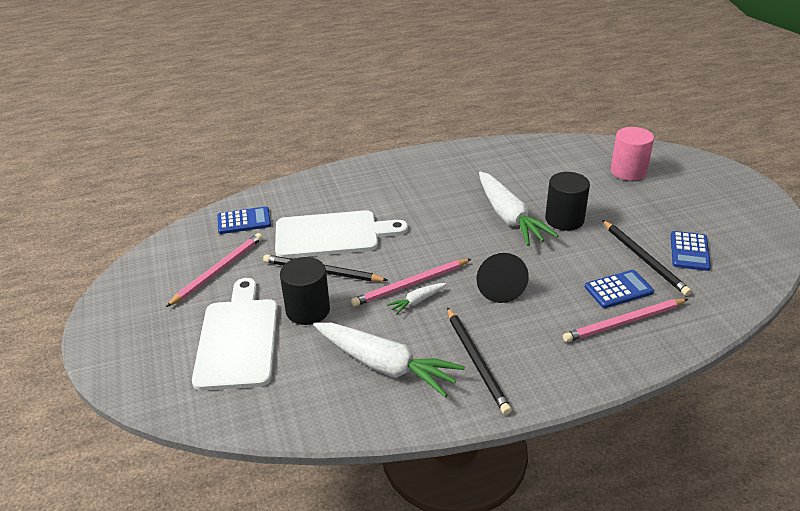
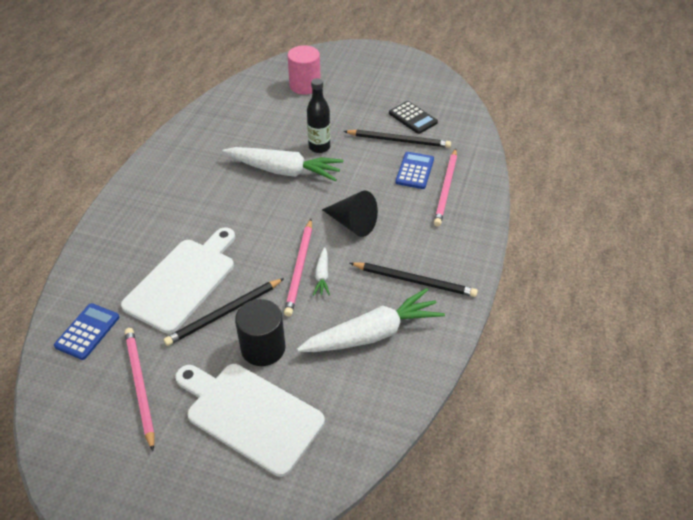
camera: 55 degrees left, 10 degrees up
black cylinder [545,172,590,231] -> black bottle [307,78,330,153]
blue calculator [671,231,711,271] -> black calculator [389,101,438,134]

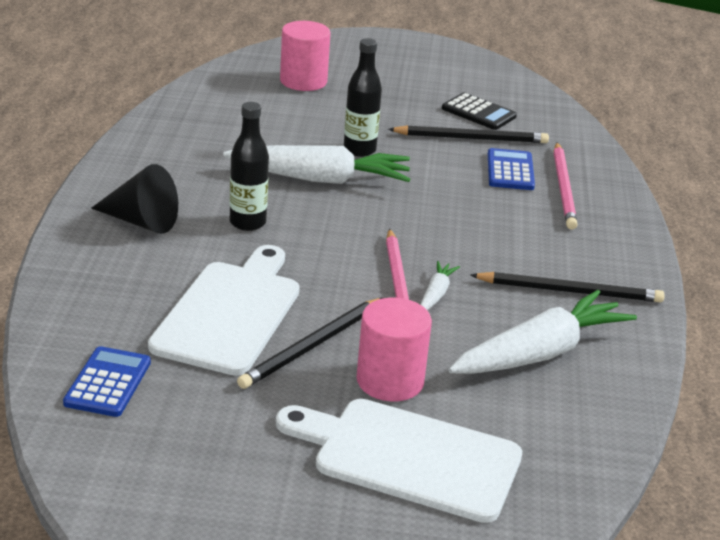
camera: 15 degrees left, 15 degrees down
pink pencil [125,328,155,451] -> none
black cylinder [235,299,286,366] -> pink cylinder [356,298,432,402]
white carrot [313,247,330,295] -> white carrot turned 150 degrees counterclockwise [420,261,460,310]
black cone [322,191,378,237] -> black cone moved to [91,164,178,234]
none -> black bottle [230,102,269,231]

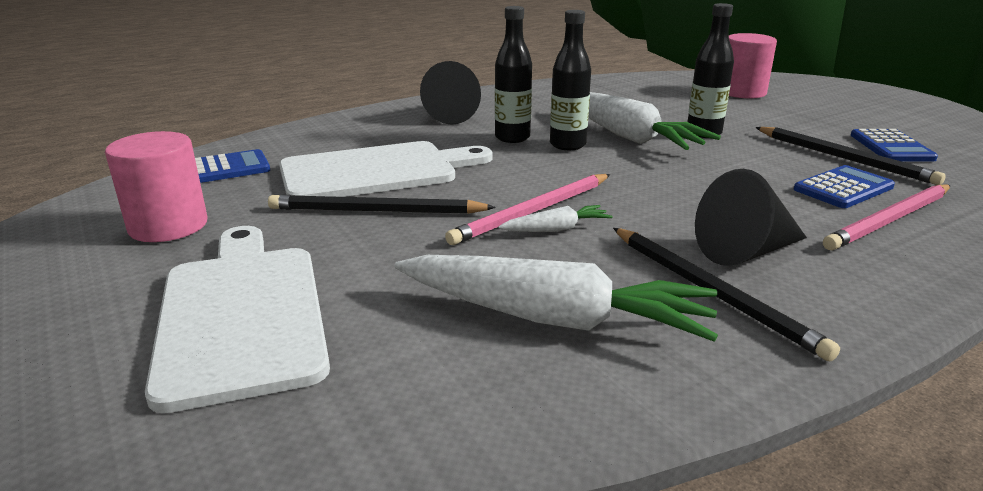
camera: 55 degrees right, 5 degrees down
pink cylinder [356,298,432,402] -> pink cylinder moved to [105,131,207,242]
black calculator [442,92,517,130] -> blue calculator [851,129,938,161]
none -> black bottle [550,10,591,150]
none -> black cone [695,169,807,266]

